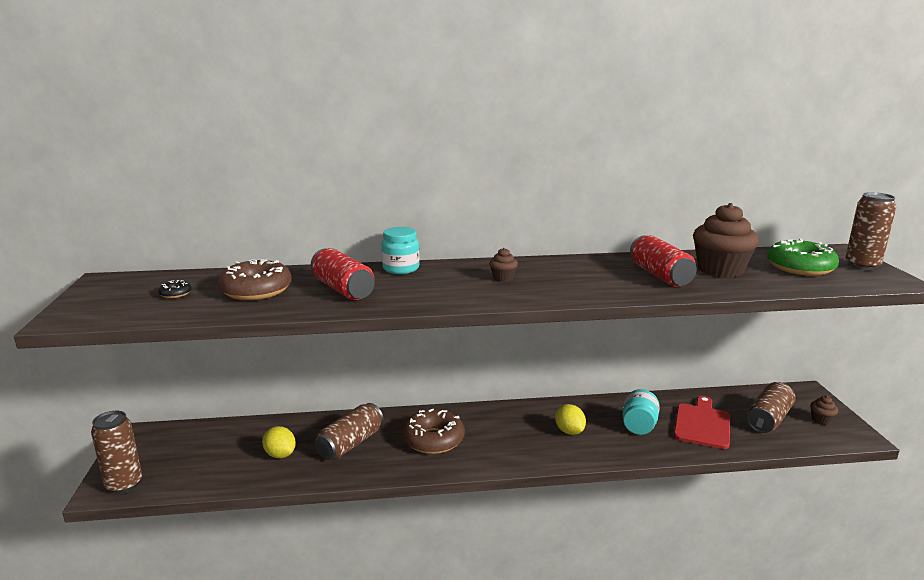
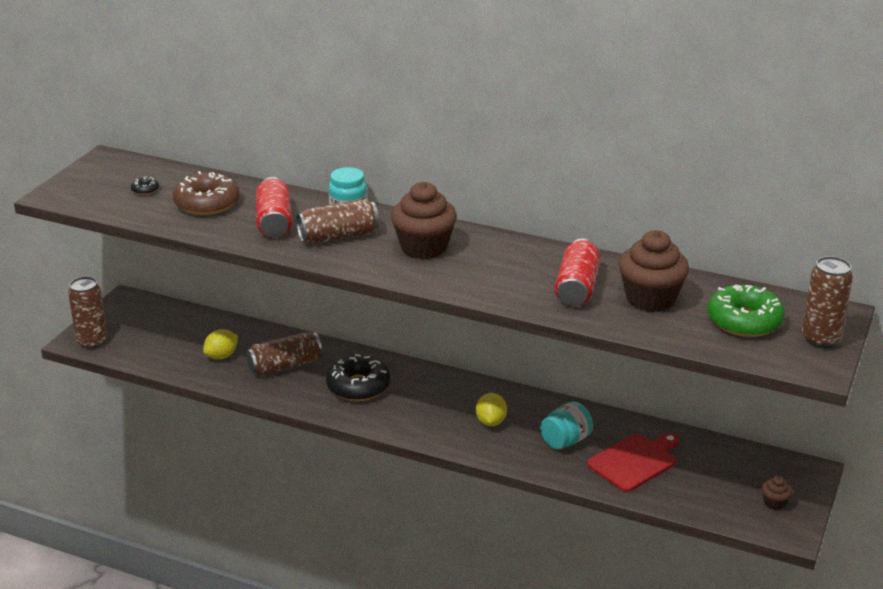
camera: 30 degrees right, 10 degrees up
yellow lemon [262,426,296,458] -> yellow lemon turned 60 degrees clockwise [203,329,238,359]
brown donut [402,409,465,454] -> black donut [326,354,390,401]
brown cupcake [489,248,518,282] -> brown cupcake [391,182,457,259], size x2.22
brown can [747,382,796,433] -> brown can moved to [296,199,379,244]

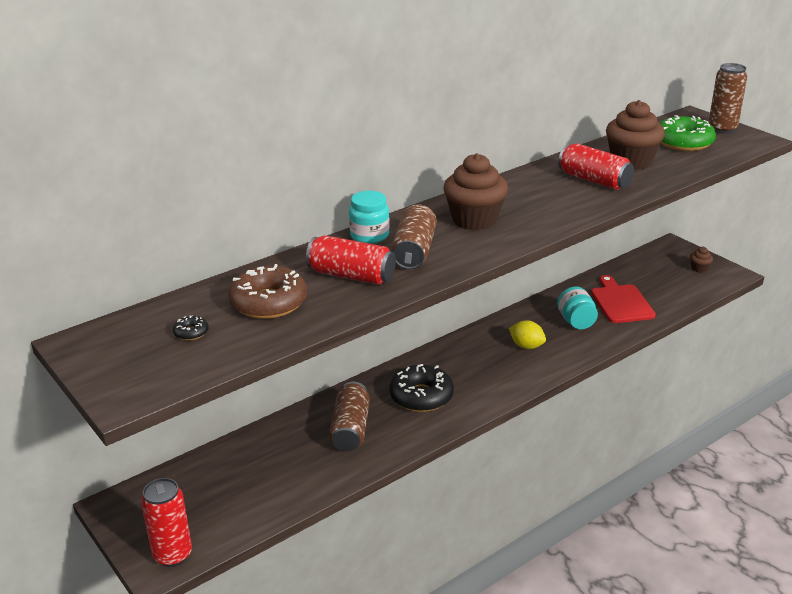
camera: 60 degrees left, 0 degrees up
brown can [68,277,108,349] -> red can [141,478,192,567]
yellow lemon [203,329,238,359] -> none

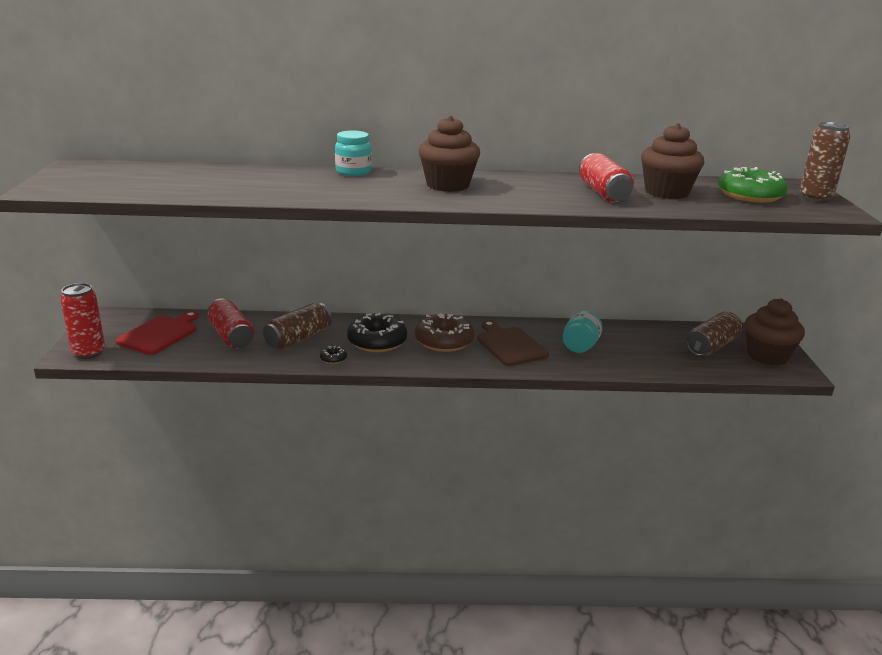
camera: 35 degrees right, 5 degrees down
black donut [173,316,209,340] -> black donut moved to [320,346,347,364]
brown donut [228,264,307,319] -> brown donut moved to [415,313,475,352]
red can [306,236,396,285] -> red can moved to [207,299,255,349]
brown can [391,204,437,269] -> brown can moved to [686,311,742,356]
yellow lemon [509,320,546,349] -> brown cutting board [477,320,549,366]
red cutting board [591,275,656,323] -> red cutting board moved to [115,311,199,355]
brown cupcake [690,247,713,273] -> brown cupcake [745,298,805,366], size x2.22

